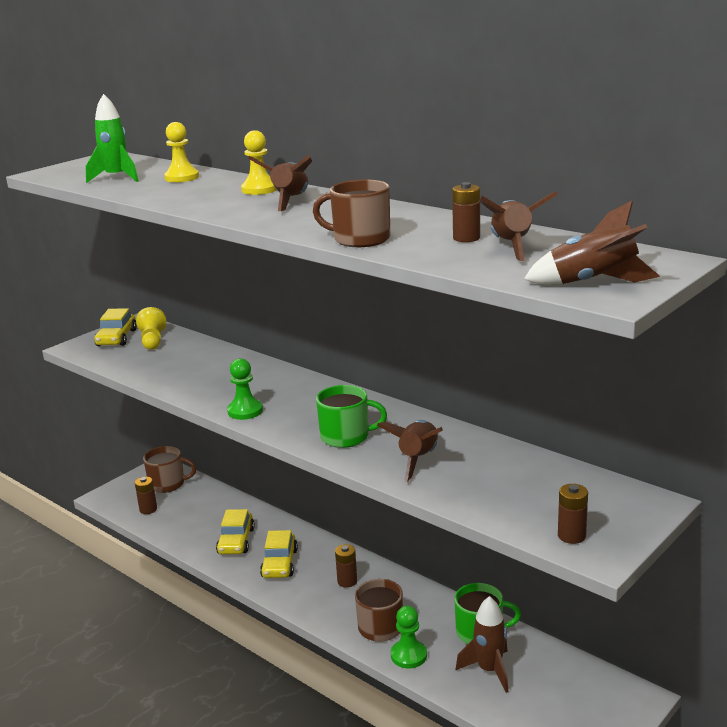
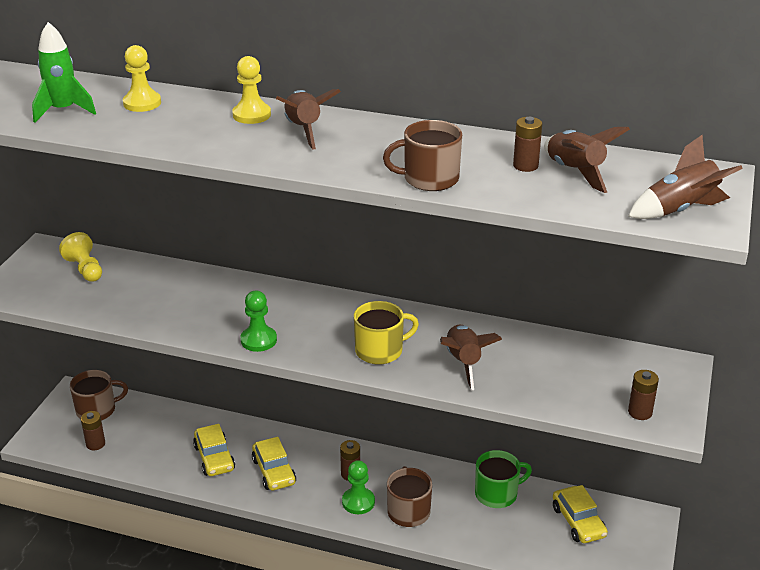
camera: 25 degrees left, 10 degrees up
yellow car [94,308,137,346] -> yellow car moved to [553,485,608,543]
green mug [316,385,387,448] -> yellow mug [354,301,419,365]
green pawn [391,606,427,668] -> green pawn moved to [342,460,375,514]
brown rocket [456,596,508,693] -> none

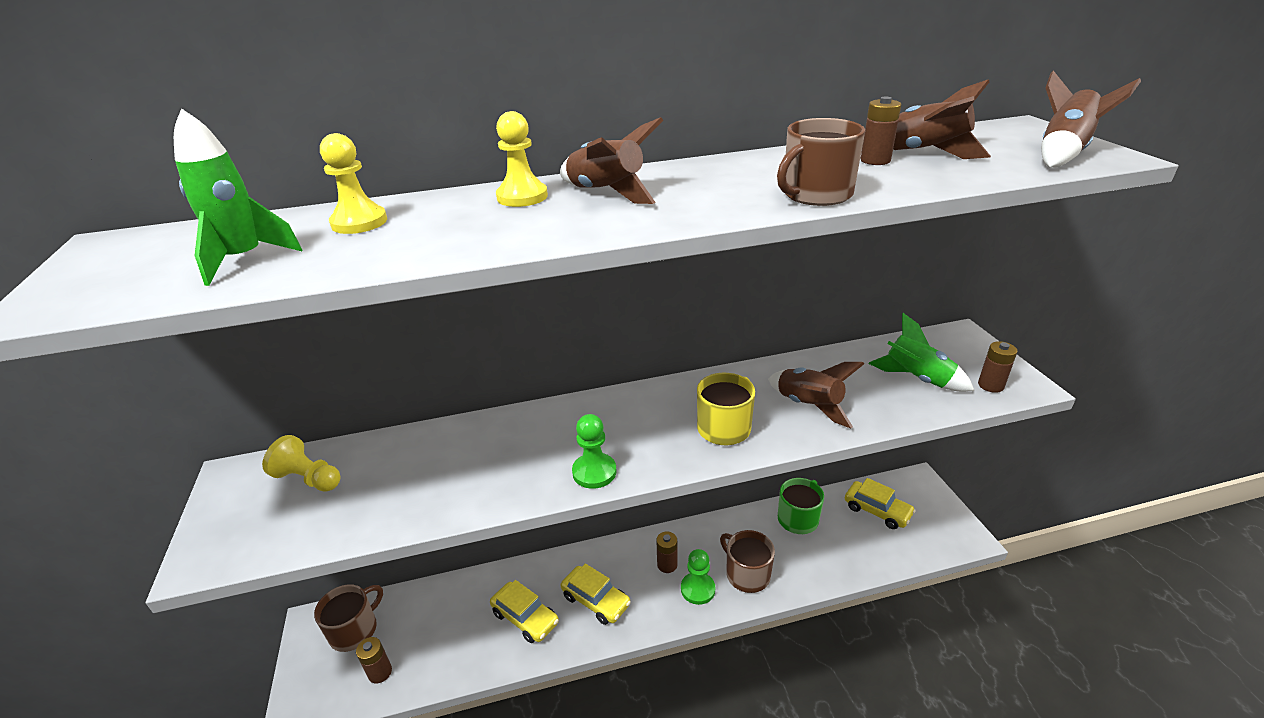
camera: 30 degrees left, 0 degrees up
none -> green rocket [868,313,974,392]

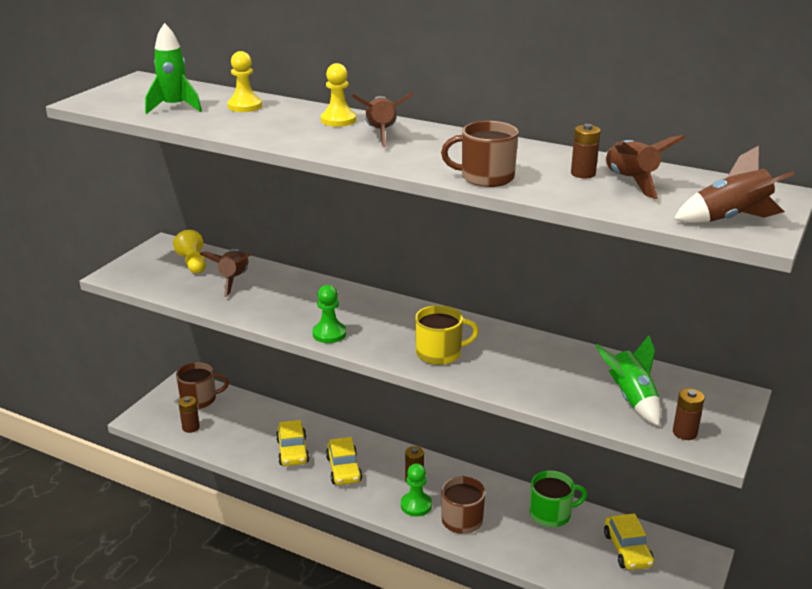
camera: 40 degrees right, 5 degrees down
brown rocket [768,362,864,428] -> brown rocket moved to [199,249,252,297]

